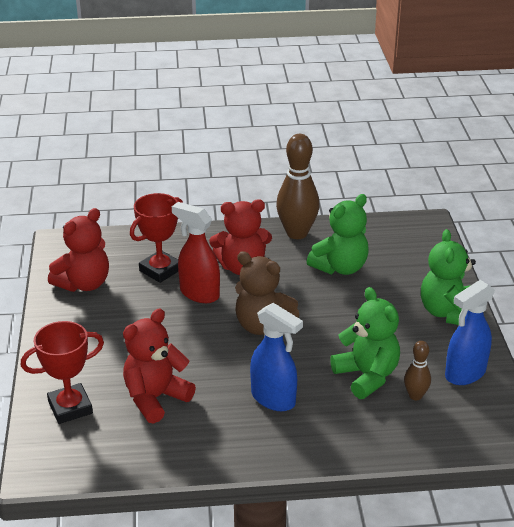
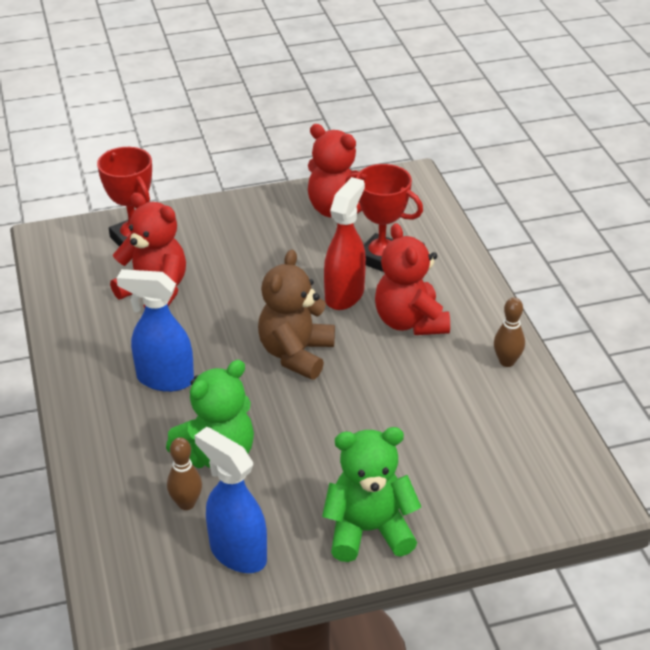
camera: 80 degrees right, 5 degrees up
blue spray bottle [250,303,303,411] -> blue spray bottle turned 75 degrees clockwise [117,269,194,392]
brown bowling pin [276,134,320,239] -> brown bowling pin [494,298,525,367], size x0.51
green teddy bear [307,194,369,275] -> none

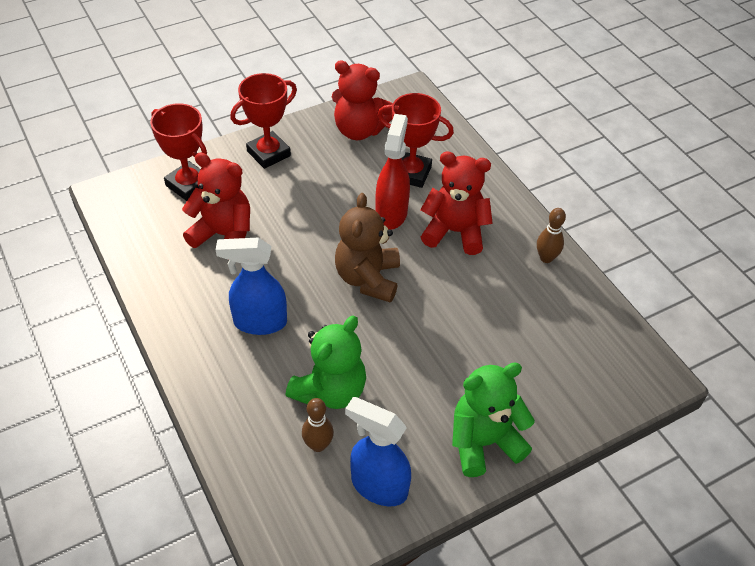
camera: 15 degrees left, 10 degrees up
red teddy bear [375,223,450,335] -> red teddy bear turned 135 degrees clockwise [421,152,493,255]
none -> red trophy [230,73,297,169]

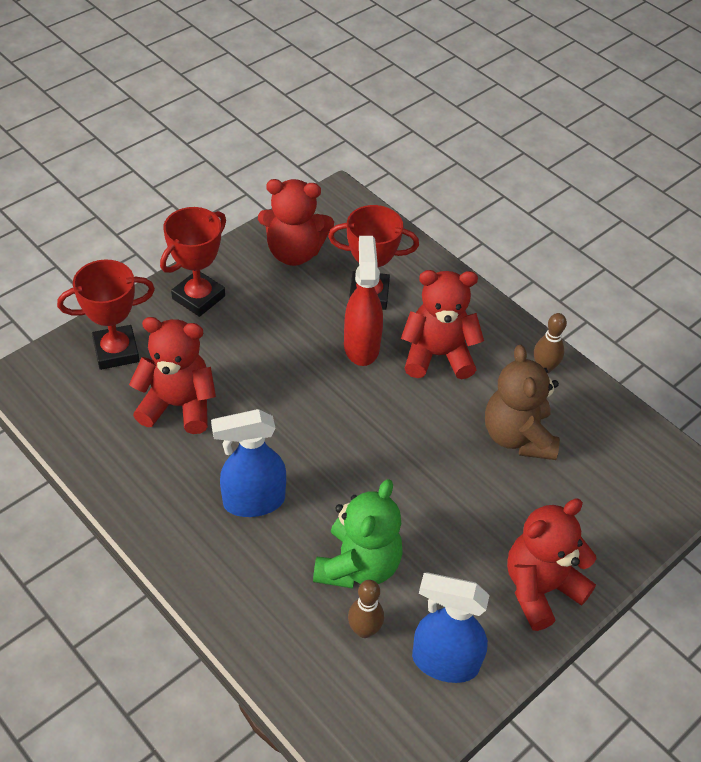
camera: 15 degrees left, 0 degrees up
red trophy [150,103,207,201] -> red trophy turned 45 degrees counterclockwise [57,259,155,370]
brown teddy bear [335,193,400,303] -> brown teddy bear moved to [485,345,560,460]
green teddy bear [452,362,535,477] -> red teddy bear [507,498,597,631]

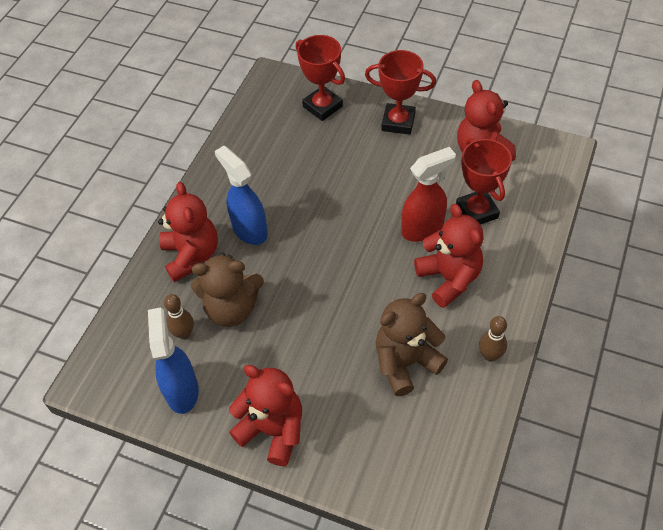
camera: 70 degrees right, 5 degrees up
red teddy bear [129,317,216,434] -> red teddy bear moved to [158,182,218,282]
green teddy bear [313,479,403,588] -> brown teddy bear [191,252,264,327]

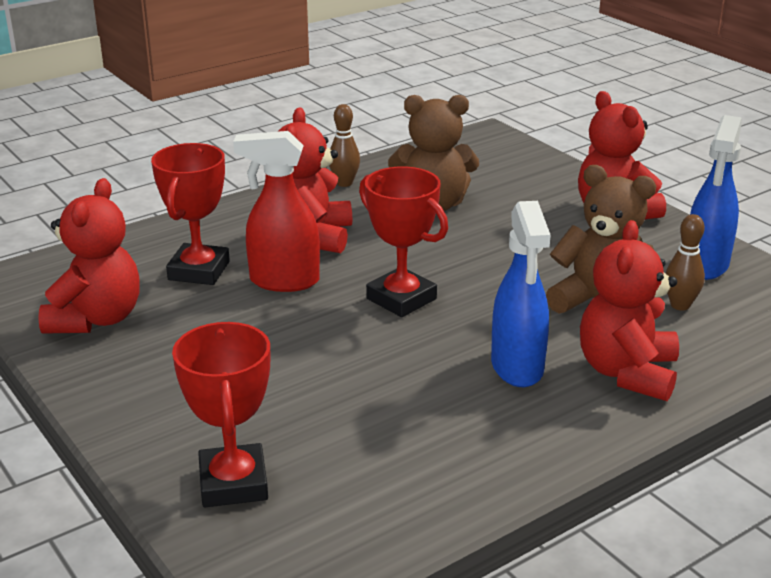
camera: 150 degrees left, 25 degrees down
red trophy [365,50,436,135] -> red trophy moved to [359,166,448,317]

